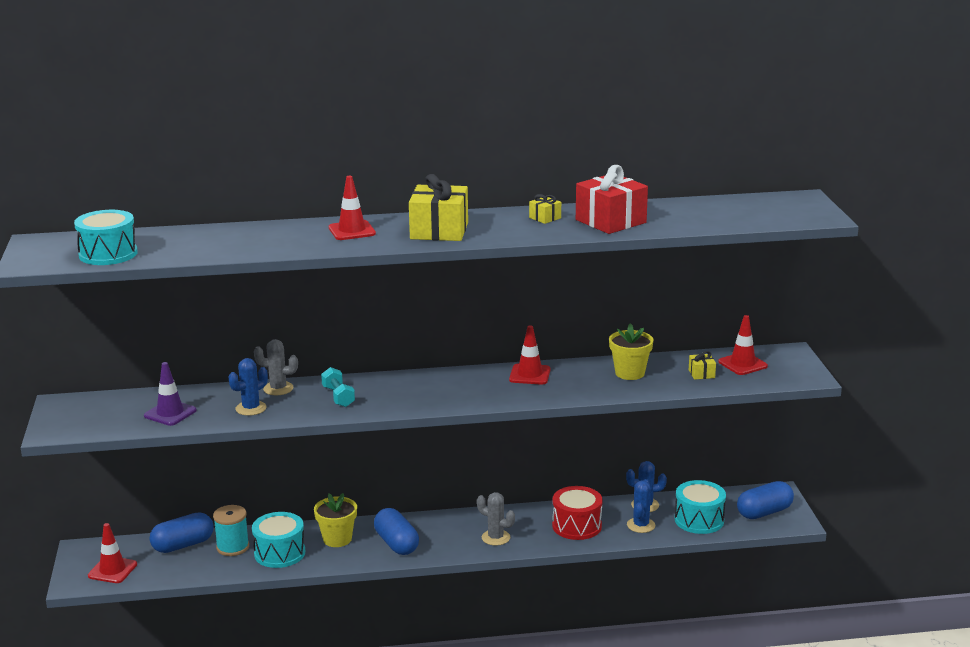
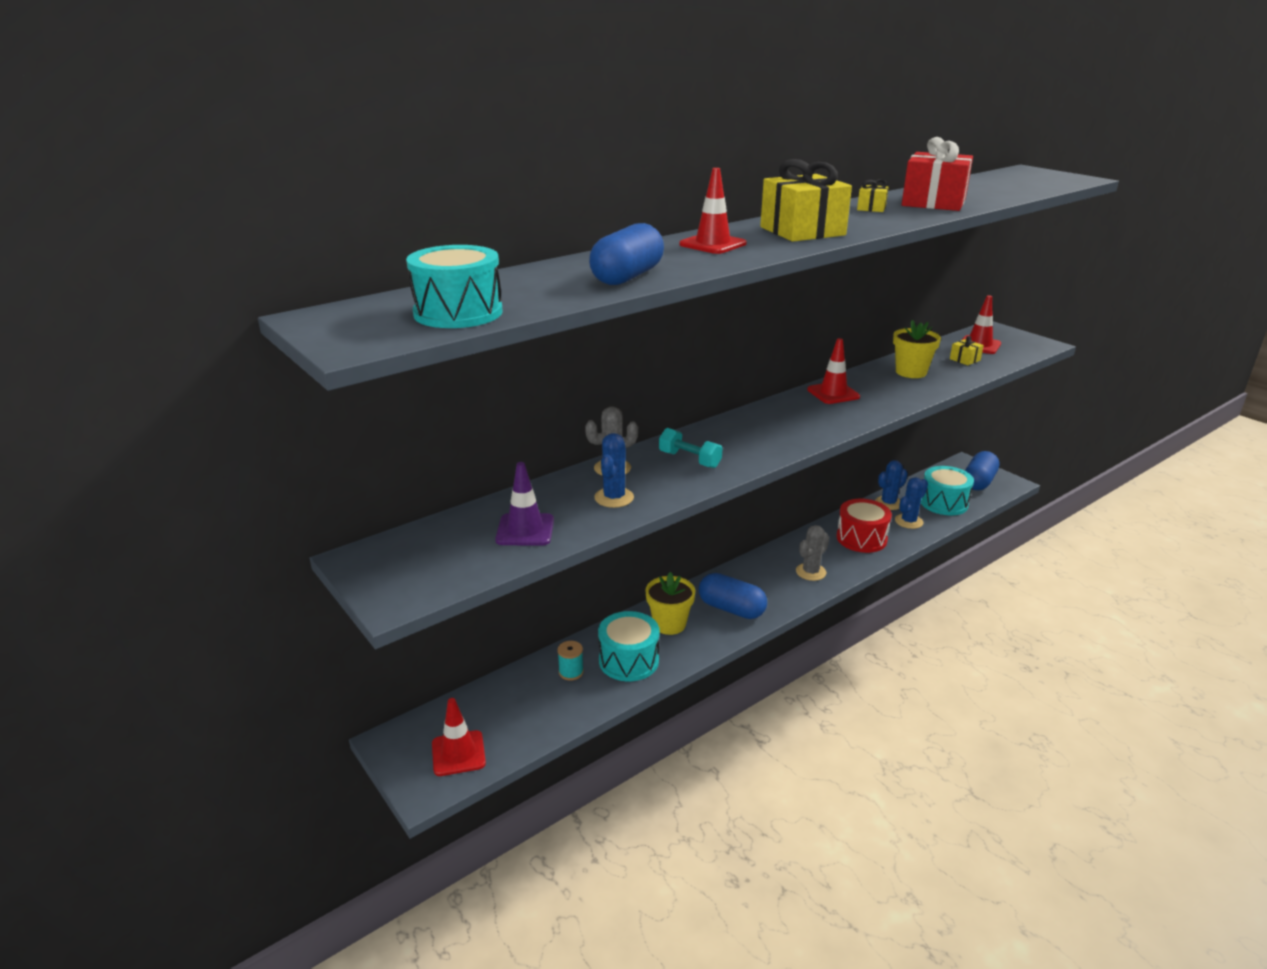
camera: 30 degrees left, 5 degrees up
blue capsule [149,512,214,553] -> blue capsule moved to [589,223,664,285]
turquoise spool [213,505,249,556] -> turquoise spool [558,641,584,681], size x0.63
grey cactus [477,492,515,546] -> grey cactus turned 45 degrees counterclockwise [796,525,829,581]
blue cactus [627,479,655,533] -> blue cactus turned 60 degrees clockwise [895,477,928,529]

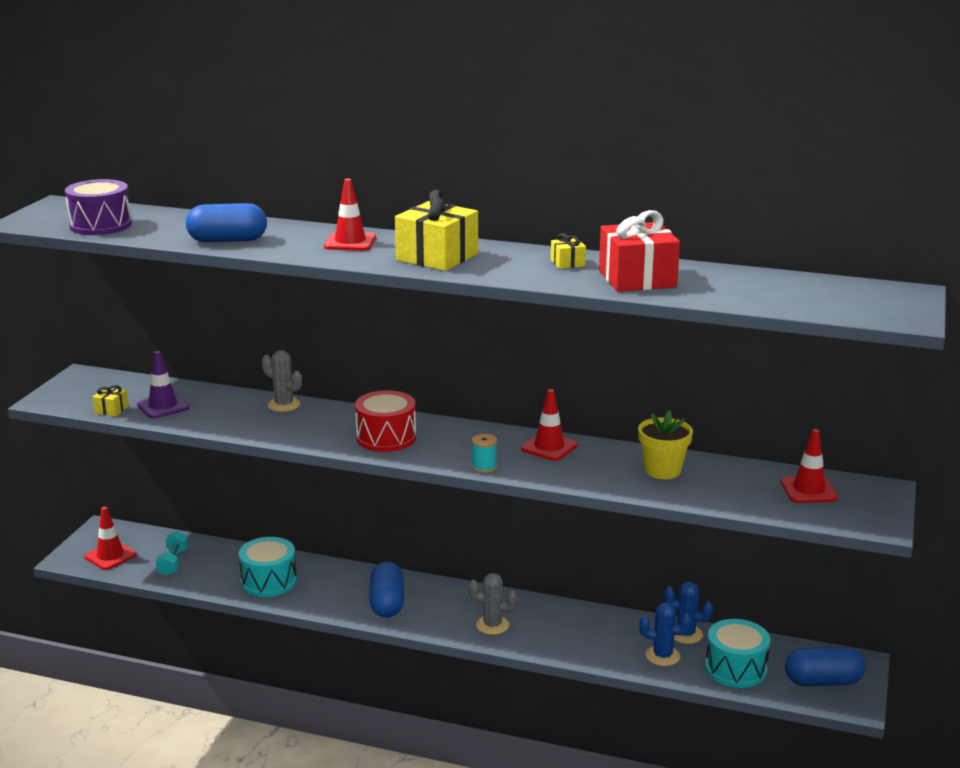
camera: 55 degrees right, 5 degrees down
turquoise drum [406,245,502,328] -> purple drum [65,179,132,235]
turquoise spool [558,641,584,681] -> turquoise spool moved to [472,434,497,473]
blue cactus [594,433,634,508] -> none
yellow flower pot [645,572,695,635] -> none
turquoise dumbbell [659,428,723,468] -> turquoise dumbbell moved to [156,531,189,576]
red drum [837,499,892,553] -> red drum moved to [355,390,416,452]
yellow gift [950,336,984,365] -> yellow gift moved to [93,385,129,417]

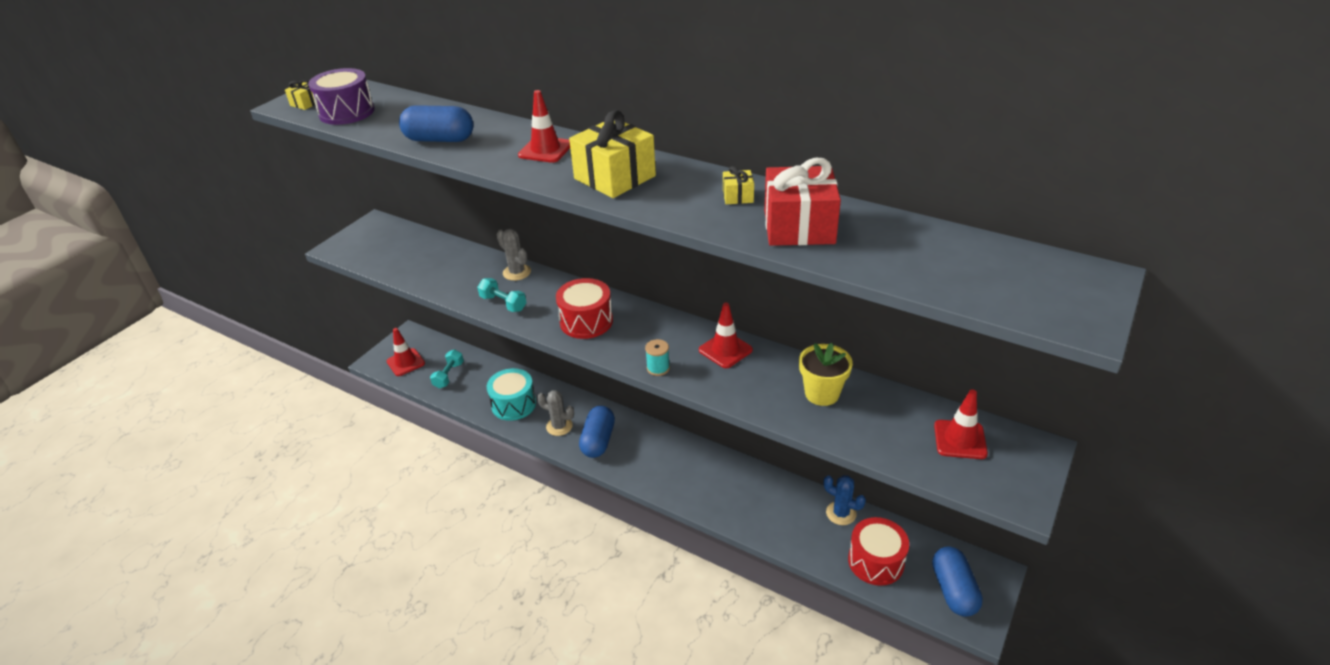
camera: 15 degrees right, 15 degrees up
yellow gift [93,385,129,417] -> yellow gift moved to [285,80,315,110]
purple traffic cone [137,351,189,419] -> none
grey cactus [469,573,517,635] -> grey cactus moved to [537,390,574,436]
blue cactus [639,603,691,666] -> none
turquoise drum [705,619,770,688] -> red drum [848,517,909,586]
blue capsule [785,647,865,686] -> blue capsule turned 75 degrees clockwise [932,547,983,617]
none -> turquoise dumbbell [477,278,526,312]

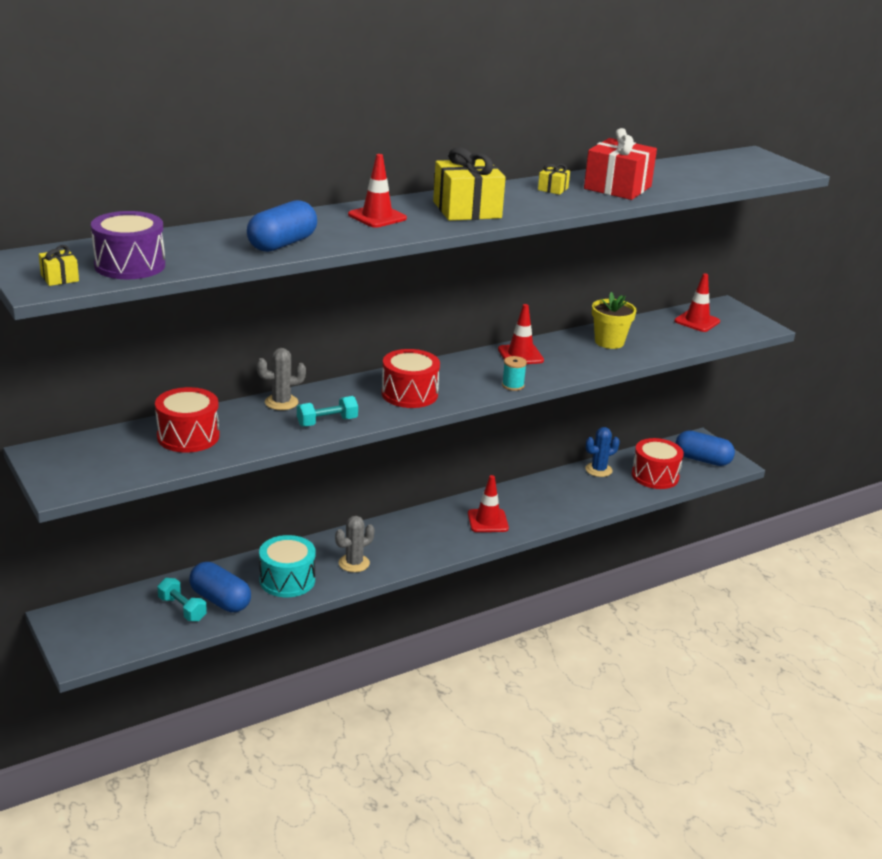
camera: 65 degrees left, 10 degrees down
red traffic cone [387,328,425,376] -> red traffic cone moved to [468,475,509,532]
blue capsule [579,406,615,458] -> blue capsule moved to [189,562,251,612]
none -> red drum [155,387,219,453]

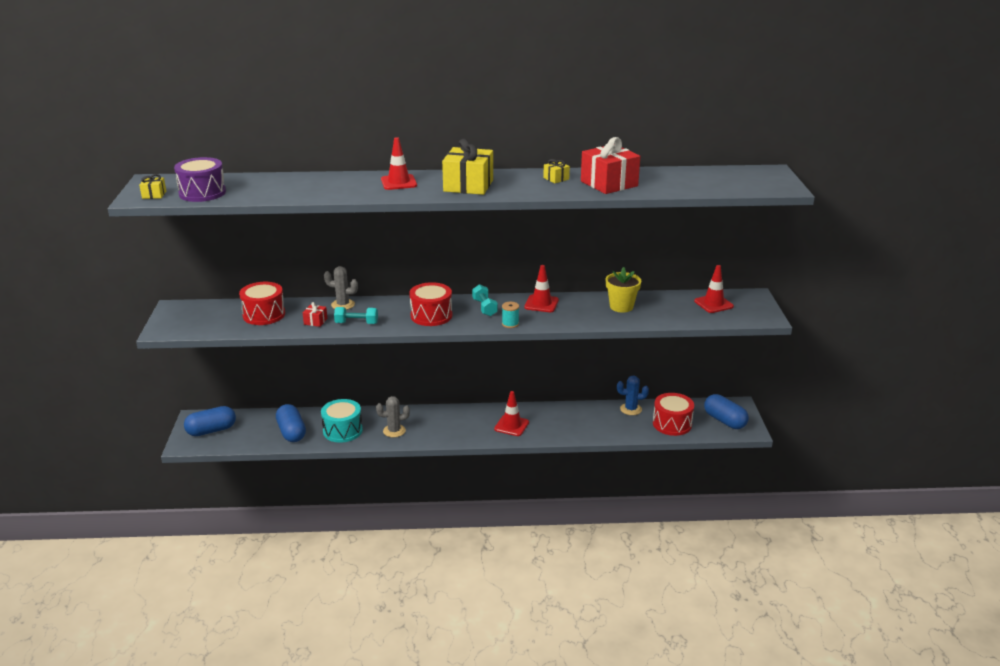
camera: 30 degrees right, 0 degrees up
turquoise dumbbell [157,578,207,622] -> turquoise dumbbell moved to [472,284,498,316]
blue capsule [247,200,317,252] -> blue capsule moved to [184,406,236,436]
none -> red gift [303,302,327,327]

